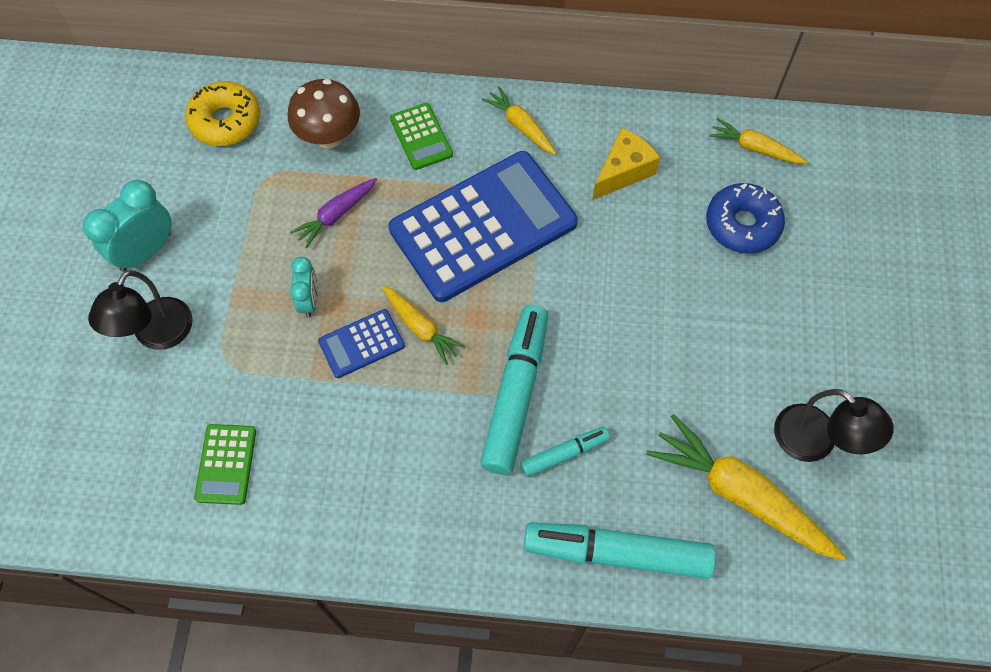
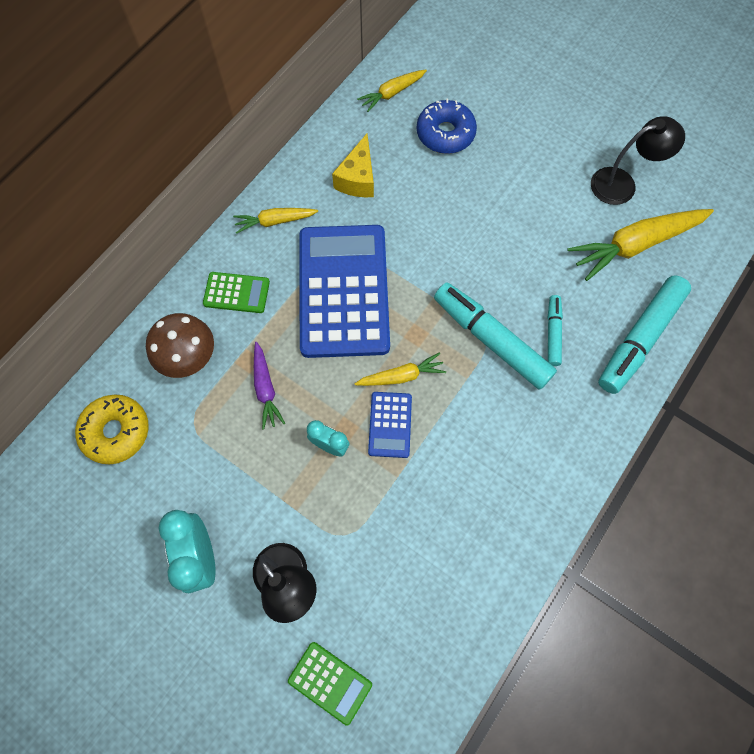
camera: 60 degrees left, 5 degrees up
green calculator [194,424,256,505] -> green calculator moved to [288,642,372,726]
yellow cheese [592,128,660,200] -> yellow cheese turned 150 degrees counterclockwise [332,134,374,197]

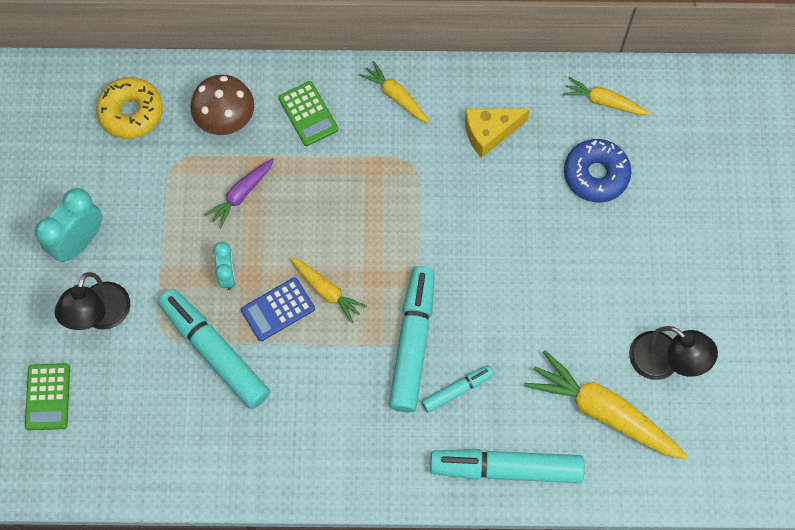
camera: 55 degrees right, 0 degrees up
blue calculator [299,225,390,358] -> none
none -> turquoise marker [158,289,270,409]

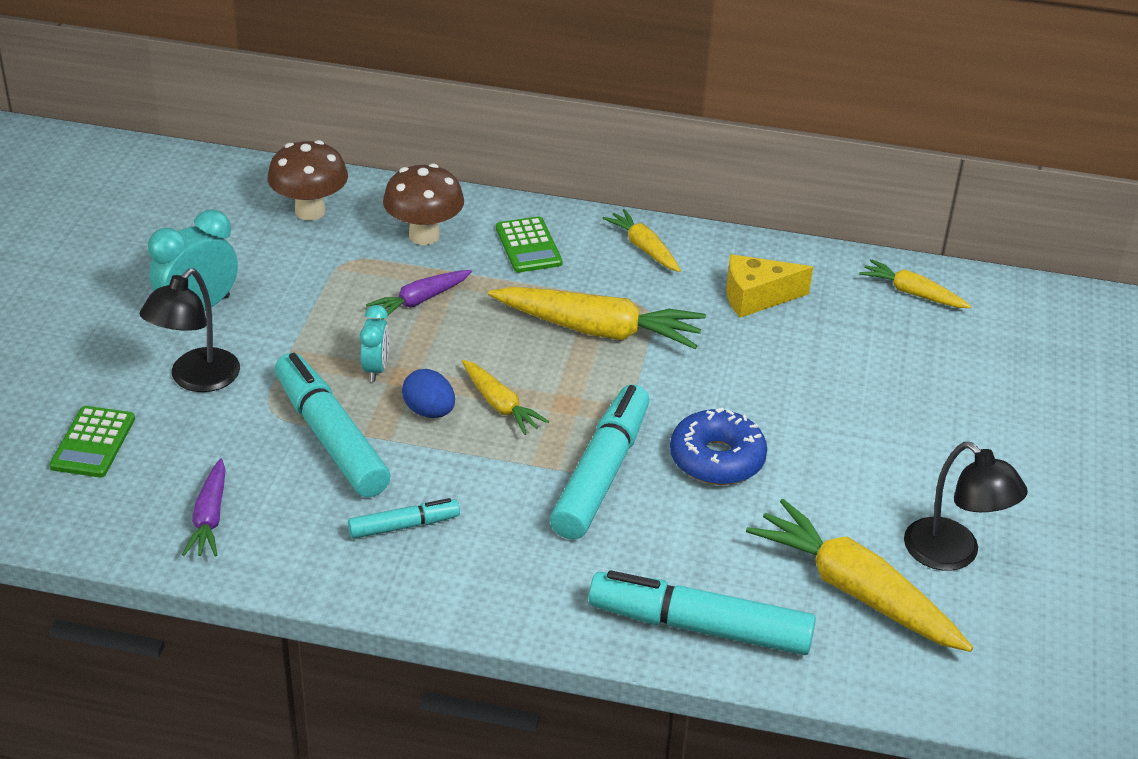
camera: 10 degrees right, 30 degrees down
yellow donut [96,77,163,139] -> brown mushroom [267,140,348,221]
blue calculator [241,277,315,341] -> blue egg [402,369,455,418]
turquoise marker [422,365,494,413] -> turquoise marker moved to [348,498,460,539]
blue donut [564,139,632,202] -> blue donut moved to [670,408,767,485]
none -> purple carrot [182,458,226,557]
none -> yellow carrot [488,287,706,349]

